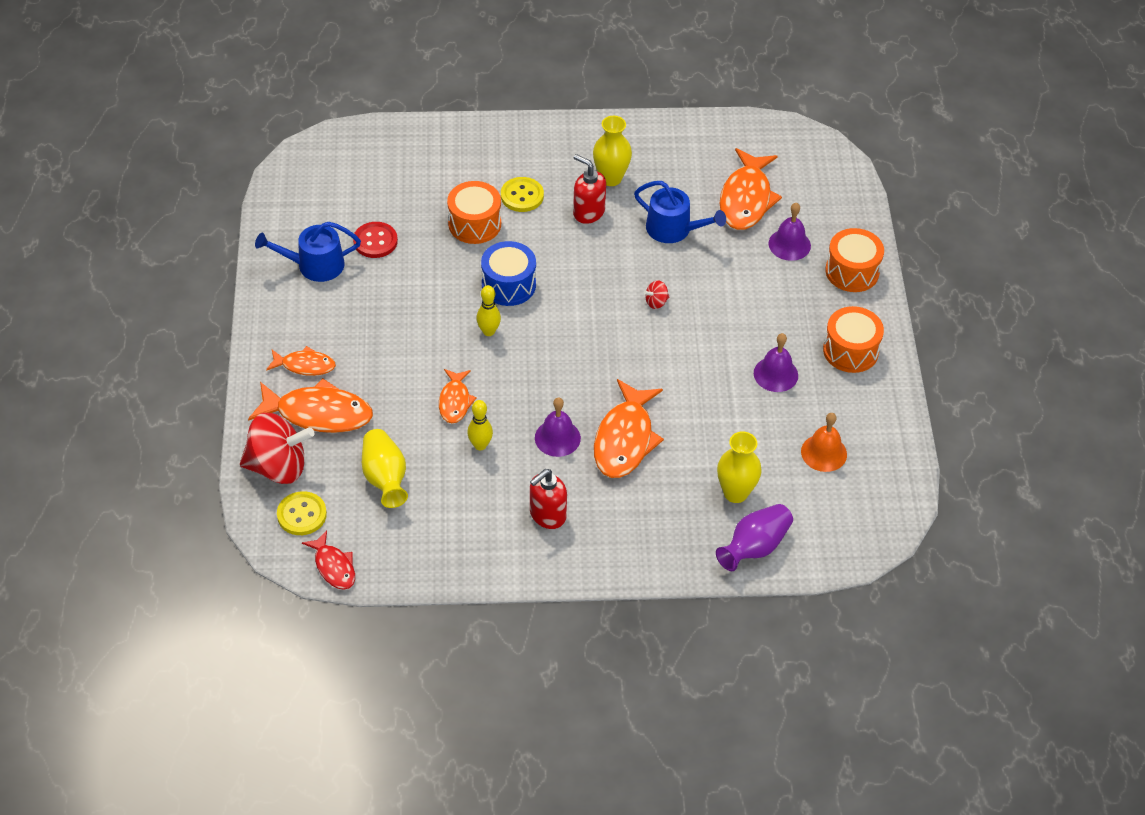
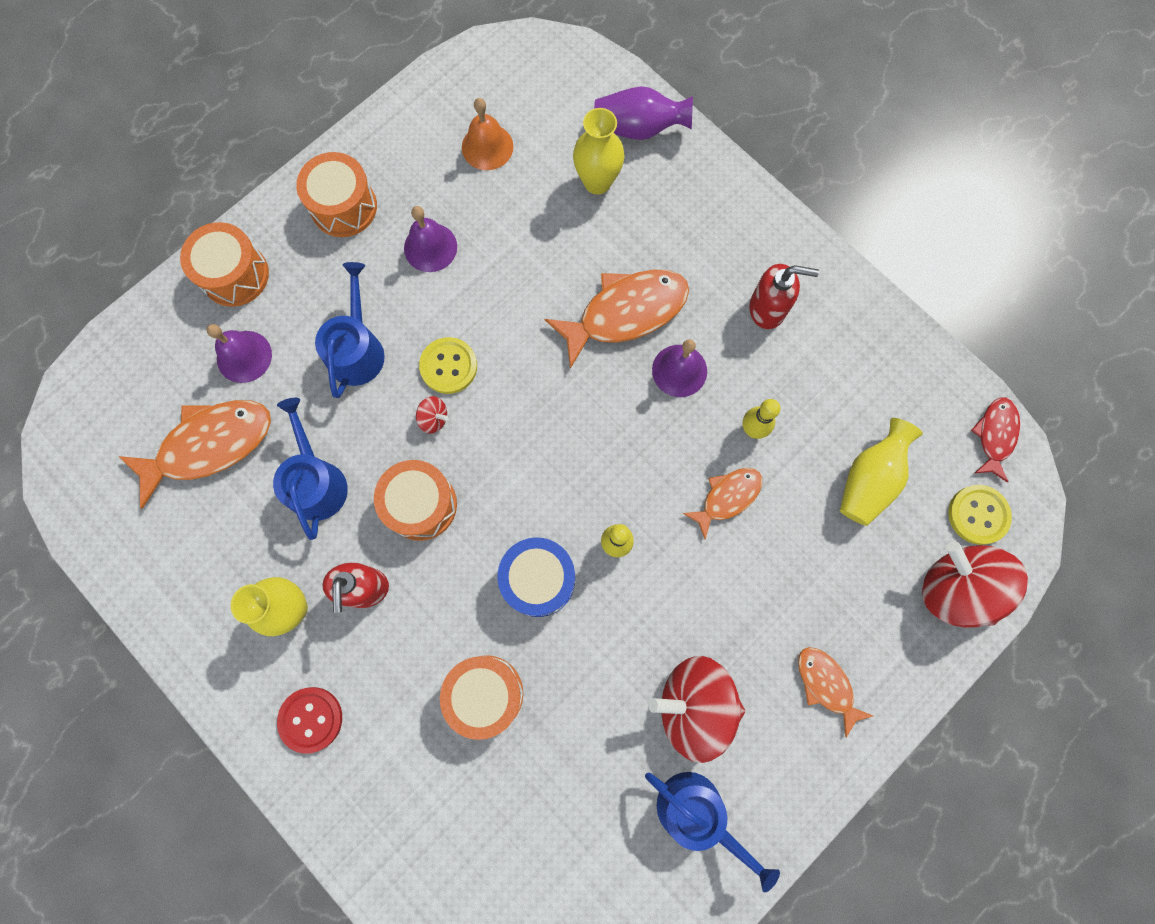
camera: 130 degrees left, 25 degrees up
orange fish [248,378,373,433] -> none
red button [353,222,398,258] -> red button moved to [277,687,342,754]
yellow button [501,177,544,212] -> yellow button moved to [419,337,477,394]
none -> blue watering can [315,262,385,398]
none -> orange drum [374,460,457,541]
none -> red spinning top [648,656,745,763]

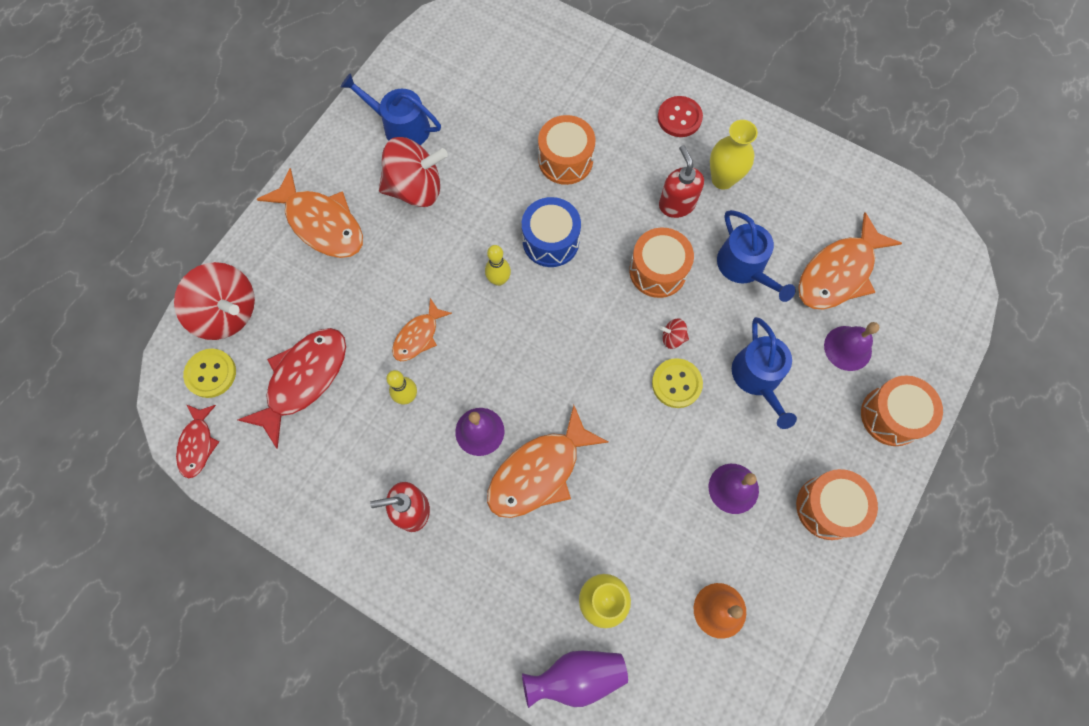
camera: 165 degrees right, 5 degrees down
orange fish [798,647,873,738] -> orange fish [257,168,363,258], size x1.76
yellow vase [840,418,923,526] -> red fish [238,328,346,449]

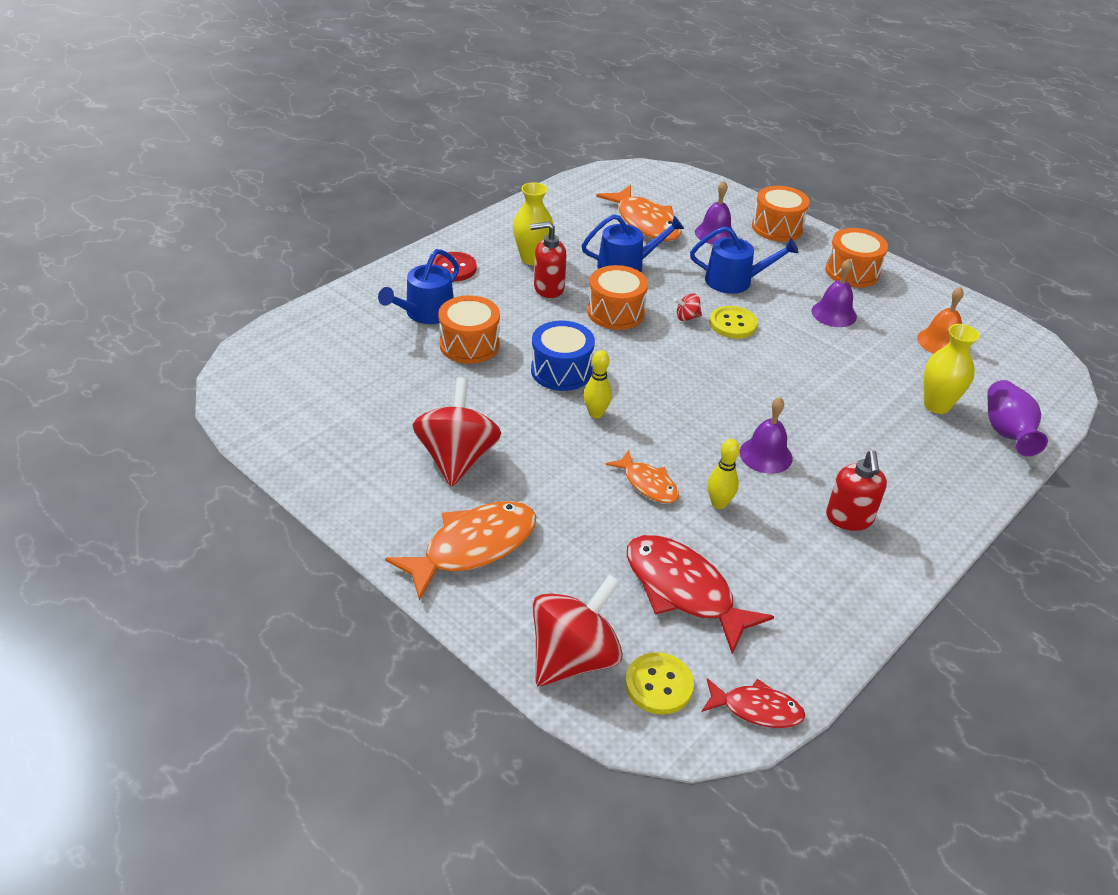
camera: 80 degrees left, 30 degrees down
blue watering can [341,73,441,145] -> blue watering can moved to [378,249,459,324]
orange fish [487,405,609,518] -> none
red spinning top [660,318,689,349] -> red spinning top turned 60 degrees clockwise [674,293,702,321]

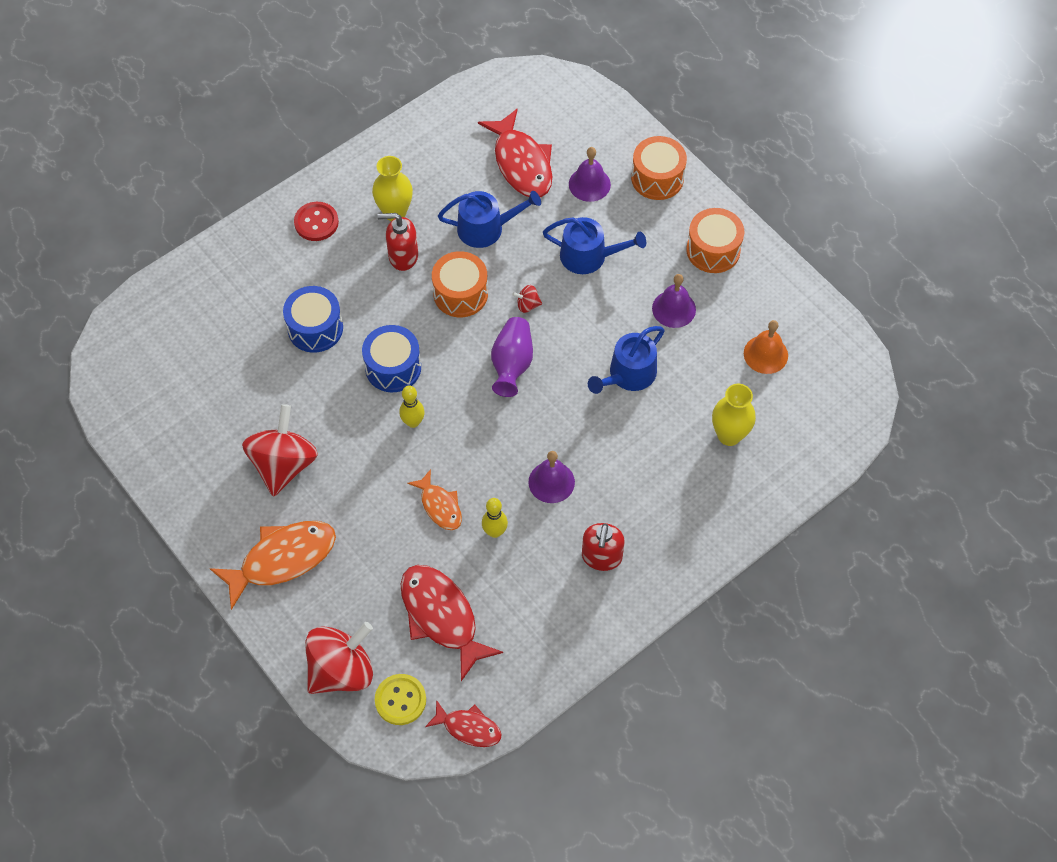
camera: 10 degrees right, 20 degrees up
blue watering can [378,249,459,324] -> blue watering can moved to [588,326,665,394]
orange drum [438,295,500,364] -> blue drum [283,286,343,353]
orange fish [596,185,682,241] -> red fish [478,109,552,197]
yellow button [710,306,758,339] -> none
purple vase [987,380,1048,456] -> purple vase moved to [491,317,533,397]

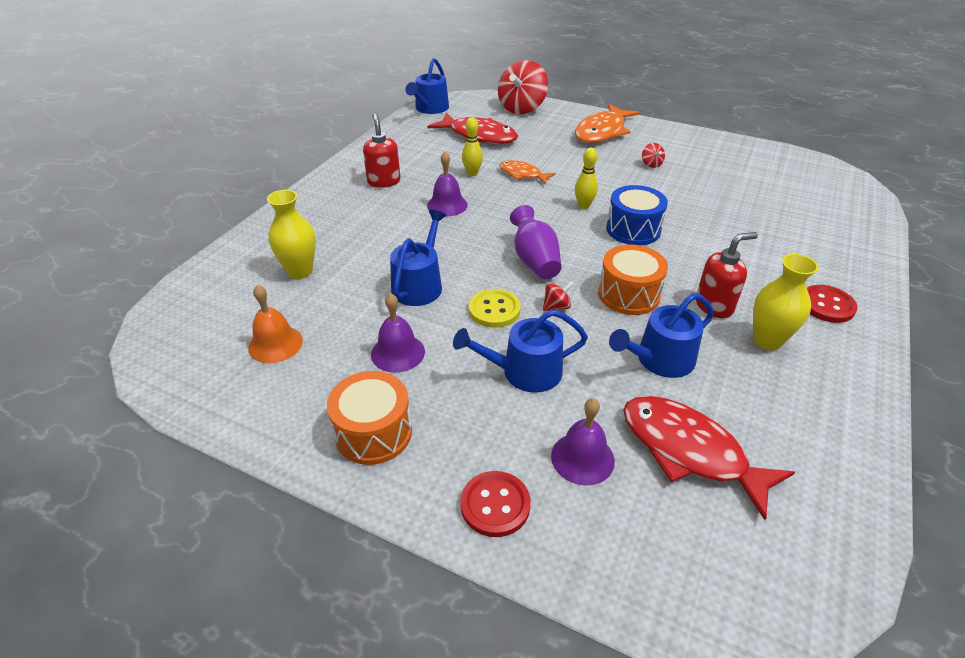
camera: 155 degrees right, 20 degrees down
red spinning top [242,404,318,497] -> red spinning top [642,143,665,168], size x0.41
blue drum [283,286,343,353] -> none
yellow button [375,674,426,725] -> yellow button moved to [469,289,520,328]
red fish [425,700,502,747] -> blue watering can [405,58,449,114]
orange drum [631,136,687,200] -> red button [460,471,531,537]

